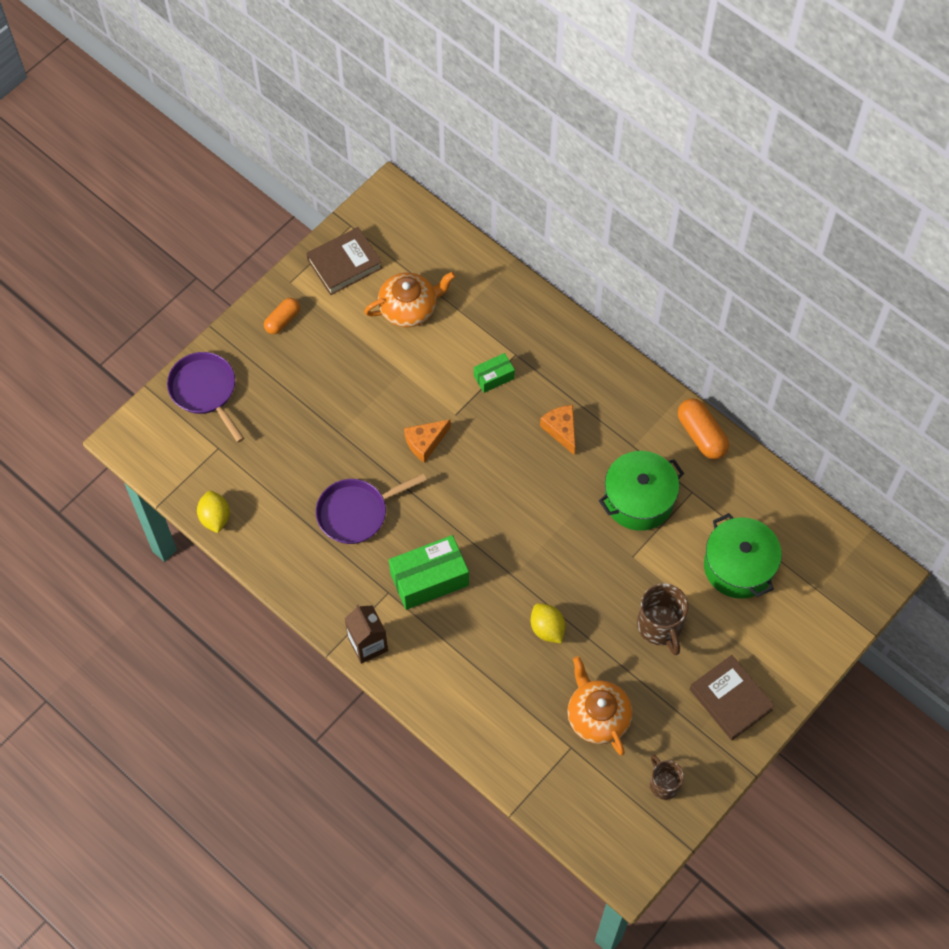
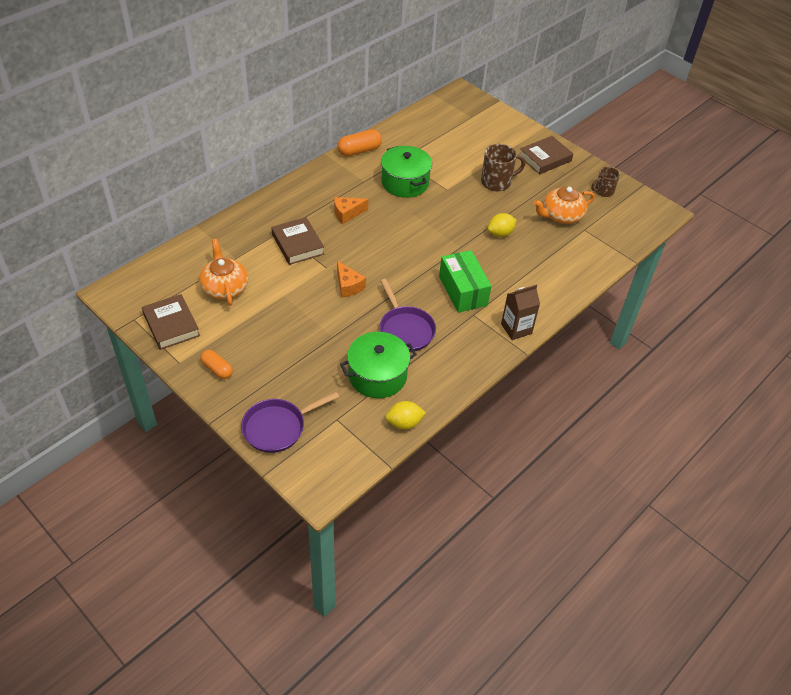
camera: 90 degrees left, 15 degrees down
green box [474,353,515,393] -> brown book [271,217,324,265]
green pot [704,513,782,599] -> green pot moved to [340,332,417,398]

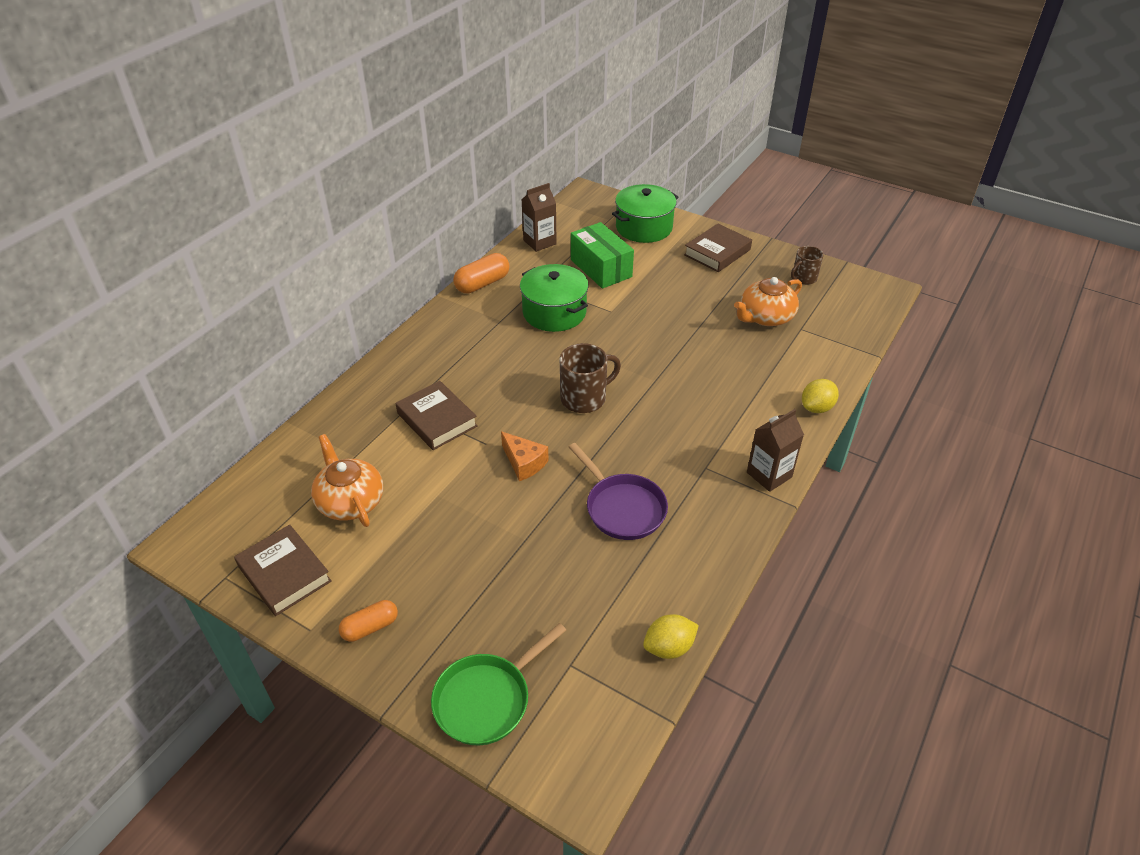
camera: 10 degrees left, 5 degrees down
orange capsule [200,350,233,379] -> orange capsule turned 60 degrees counterclockwise [339,600,398,642]
purple pan [241,392,339,453] -> green pan [431,623,566,745]
orange cheese [334,197,368,224] -> none
green pot [340,332,417,398] -> green pot moved to [612,184,678,243]
green box [439,250,491,313] -> green box moved to [571,222,634,289]
brown mug [481,144,525,191] -> brown mug moved to [560,343,621,413]
yellow lemon [488,213,517,237] -> yellow lemon moved to [802,379,839,413]
none -> brown carton [521,183,557,252]

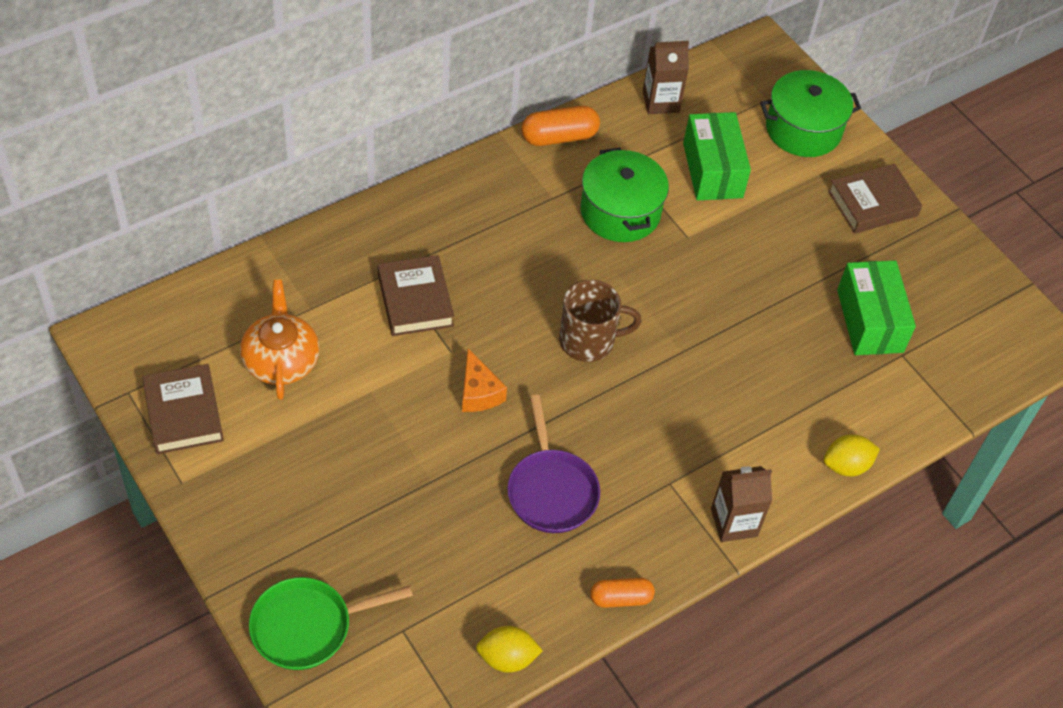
camera: 20 degrees right, 10 degrees up
orange capsule [339,600,398,642] -> orange capsule moved to [590,578,655,608]
orange teapot [734,277,802,326] -> green box [837,260,916,355]
brown mug [791,246,824,285] -> none

